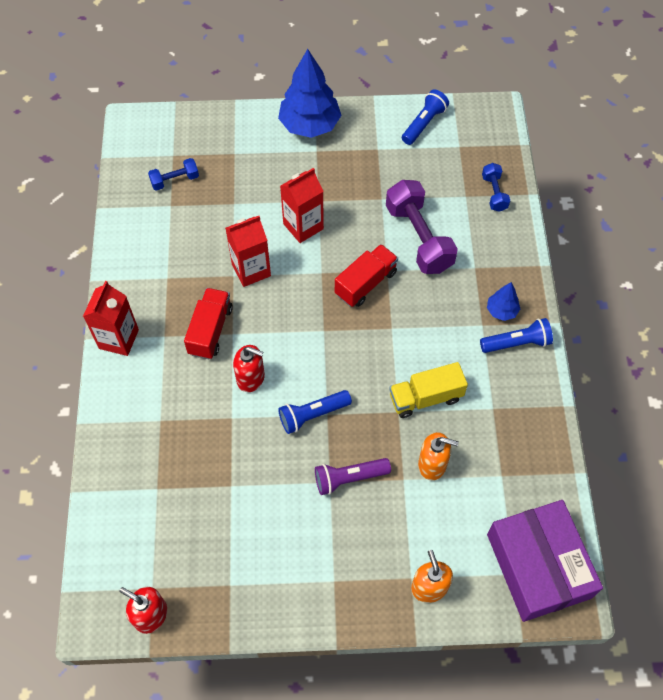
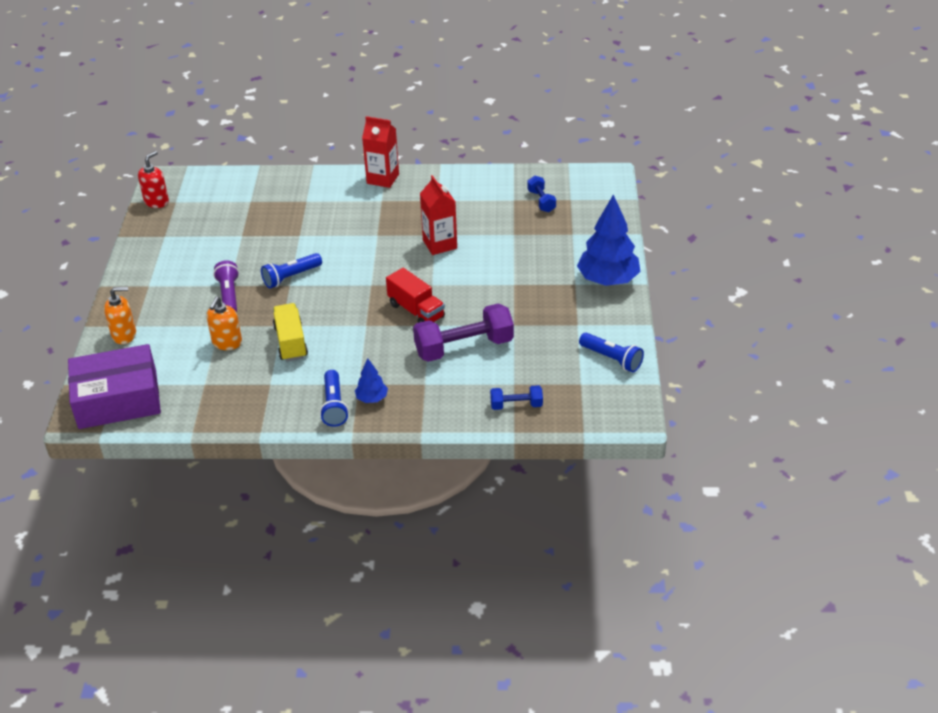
camera: 95 degrees right, 20 degrees down
red truck [184,288,233,359] -> none
red soap dispenser [233,345,265,392] -> none
blue flashlight [278,390,352,434] -> blue flashlight turned 105 degrees counterclockwise [261,253,322,288]
red carton [280,168,324,243] -> none

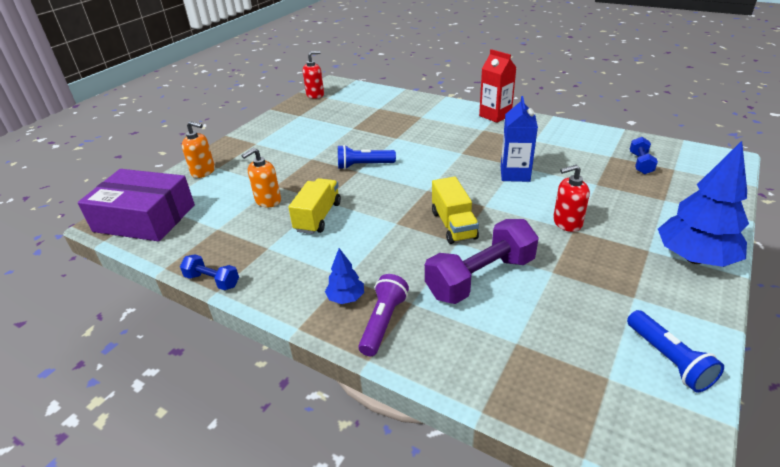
camera: 30 degrees right, 5 degrees down
purple flashlight [213,260,239,312] -> purple flashlight moved to [358,274,409,356]
blue flashlight [320,370,349,427] -> none
red truck [386,268,445,323] -> yellow truck [432,177,479,244]
purple dumbbell [413,303,514,362] -> purple dumbbell turned 45 degrees counterclockwise [425,219,539,304]
red carton [420,175,457,255] -> blue carton [501,96,538,182]
blue dumbbell [490,385,543,410] -> blue dumbbell moved to [180,254,239,290]
none -> red soap dispenser [553,165,590,232]

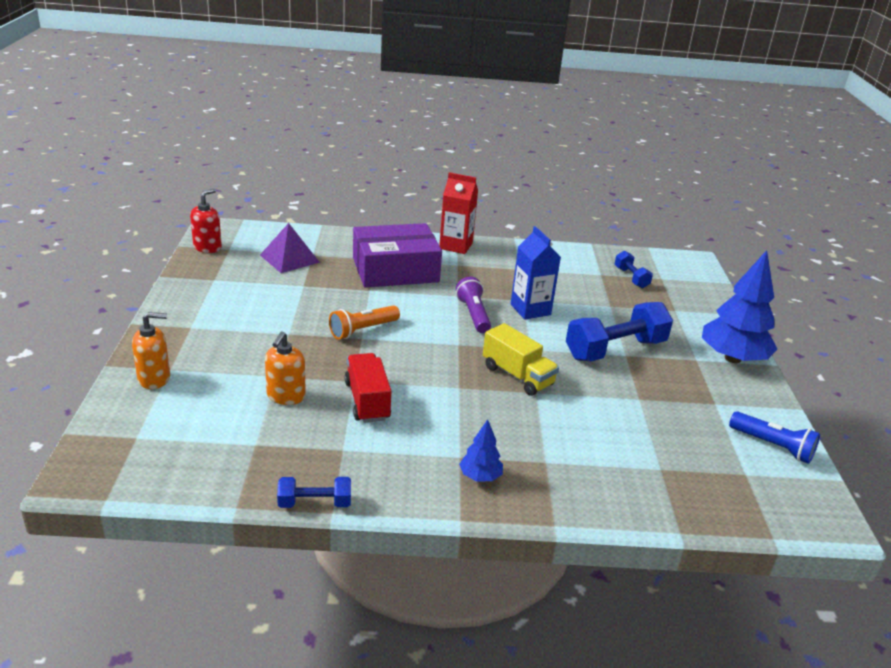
camera: 35 degrees left, 5 degrees down
purple box [78,169,195,241] -> purple box moved to [353,223,442,288]
yellow truck [288,178,341,234] -> red truck [345,353,391,423]
blue flashlight [338,145,396,169] -> orange flashlight [329,305,400,339]
purple flashlight [358,274,409,356] -> purple flashlight moved to [456,277,491,333]
purple dumbbell [425,219,539,304] -> none
red soap dispenser [553,165,590,232] -> blue dumbbell [566,302,673,361]
none -> purple pyramid [260,223,320,273]

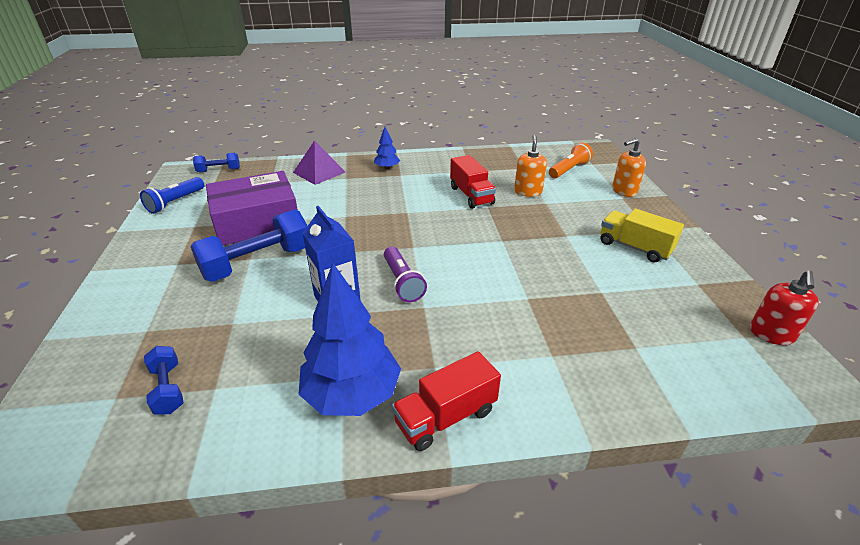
camera: 175 degrees right, 5 degrees up
purple pyramid [260,223,320,273] -> purple pyramid moved to [293,140,345,185]
blue dumbbell [277,477,351,508] -> blue dumbbell moved to [193,153,240,172]
orange flashlight [329,305,400,339] -> orange flashlight moved to [549,143,593,178]
purple box [353,223,442,288] -> purple box moved to [206,171,298,245]
red carton [439,172,478,254] -> red truck [392,351,501,451]
yellow truck [483,323,559,396] -> yellow truck moved to [601,208,684,262]
blue tree [702,250,777,363] -> blue tree moved to [299,263,401,416]
blue flashlight [729,411,820,464] -> blue flashlight turned 90 degrees counterclockwise [140,177,204,214]

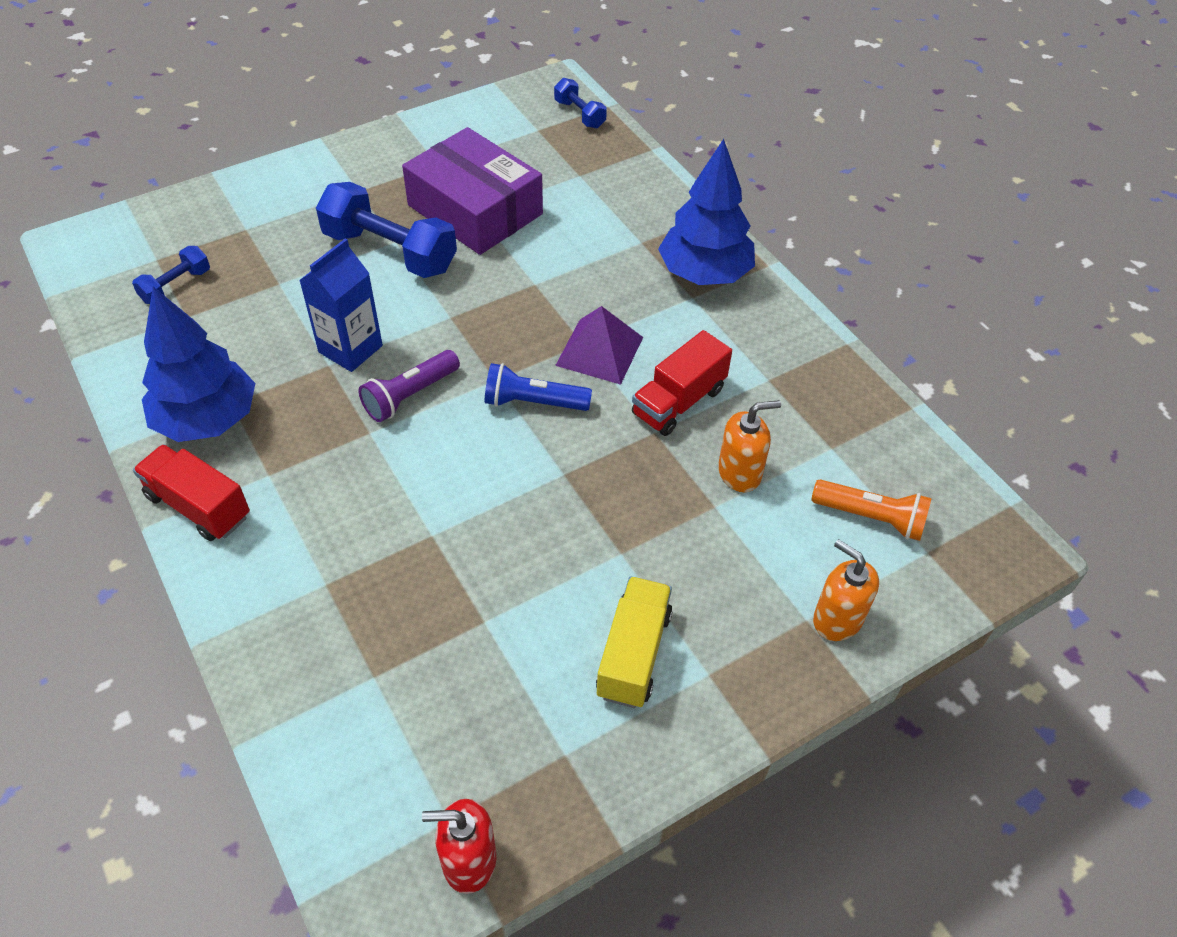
camera: 65 degrees right, 15 degrees up
blue flashlight [140,177,204,214] -> blue flashlight moved to [485,363,592,411]
purple pyramid [293,140,345,185] -> purple pyramid moved to [555,306,643,385]
blue tree [374,127,400,169] -> blue tree [658,139,755,285], size x2.08

